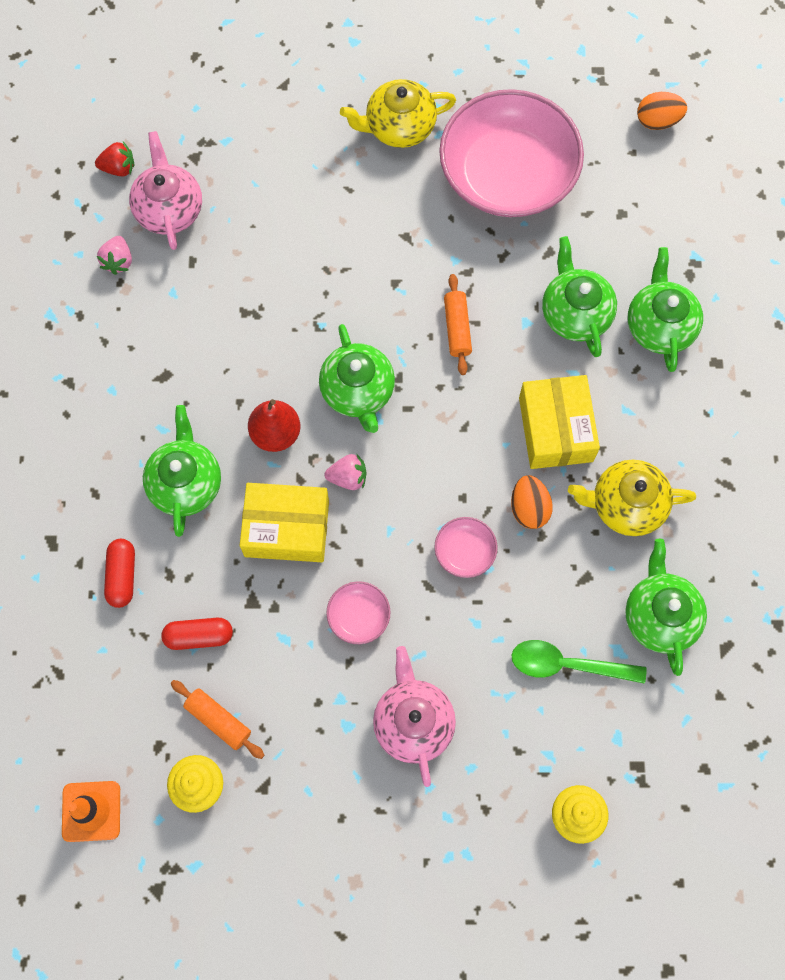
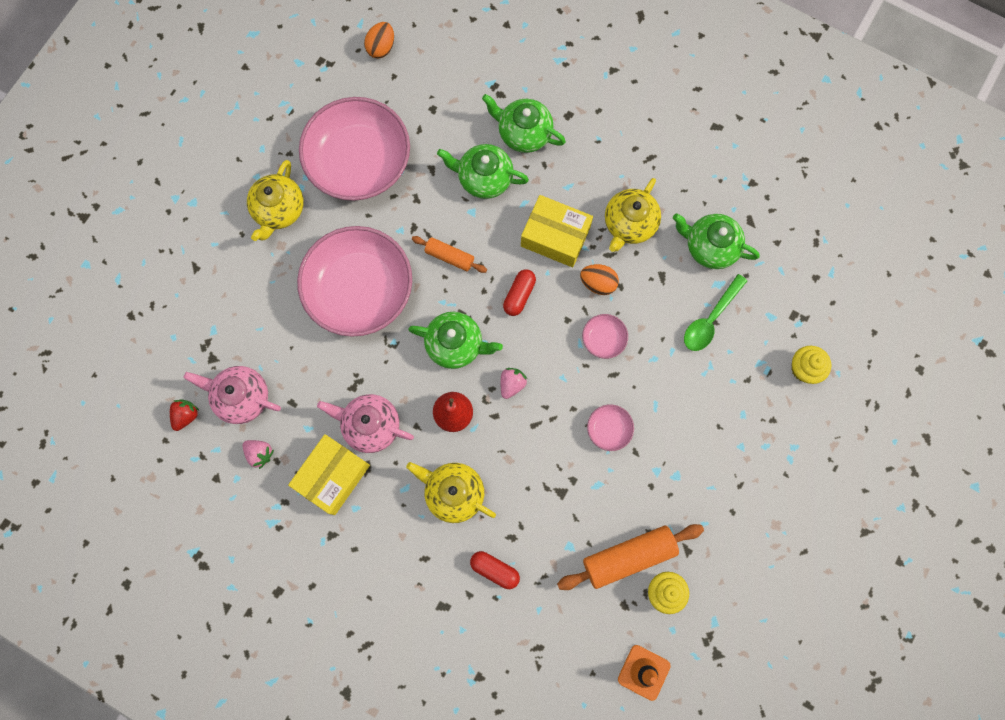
camera: 60 degrees left, 5 degrees up
green teapot [143,405,221,537] -> yellow teapot [406,462,496,523]
red capsule [161,618,233,650] -> red capsule moved to [503,269,536,316]
orange rolling pin [171,680,264,759] -> orange rolling pin [557,524,704,590], size x1.76
yellow box [240,483,329,562] -> yellow box moved to [288,434,370,515]
pink teapot [373,646,456,787] -> pink teapot moved to [317,394,414,453]
none -> pink bowl [297,226,412,337]

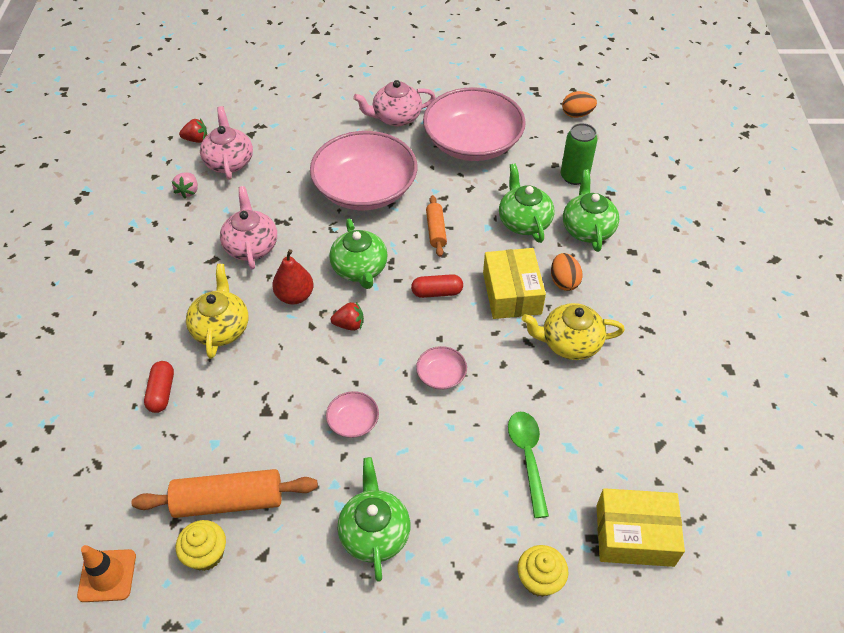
camera: 60 degrees right, 25 degrees down
yellow teapot [247,160,304,241] -> pink teapot [353,80,435,127]
yellow box [288,434,370,515] -> yellow box moved to [596,488,685,567]
pink strawberry [501,368,527,399] -> red strawberry [331,302,364,331]
orange rolling pin [557,524,704,590] -> orange rolling pin turned 45 degrees counterclockwise [132,469,318,518]
orange egg [580,264,619,295] -> orange egg moved to [551,253,583,291]
green teapot [673,213,760,269] -> green teapot moved to [338,457,410,582]
green spoon [684,274,747,351] -> green spoon turned 75 degrees clockwise [508,412,549,518]
none -> green can [561,123,598,185]

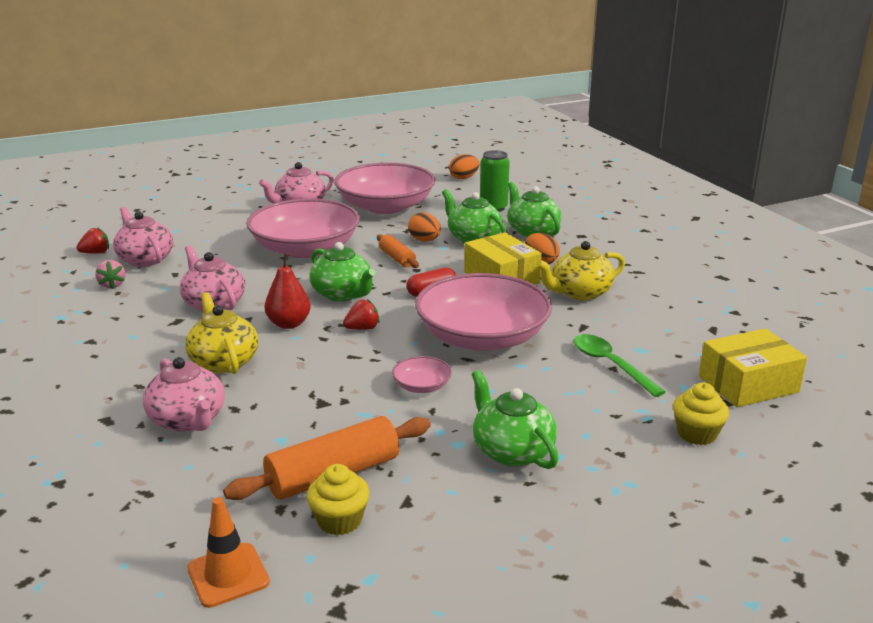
camera: 25 degrees left, 25 degrees down
red capsule [144,361,174,413] -> pink teapot [143,357,225,432]
pink bowl [416,346,467,390] -> pink bowl [415,273,552,351], size x2.48
none -> orange egg [408,212,441,242]

